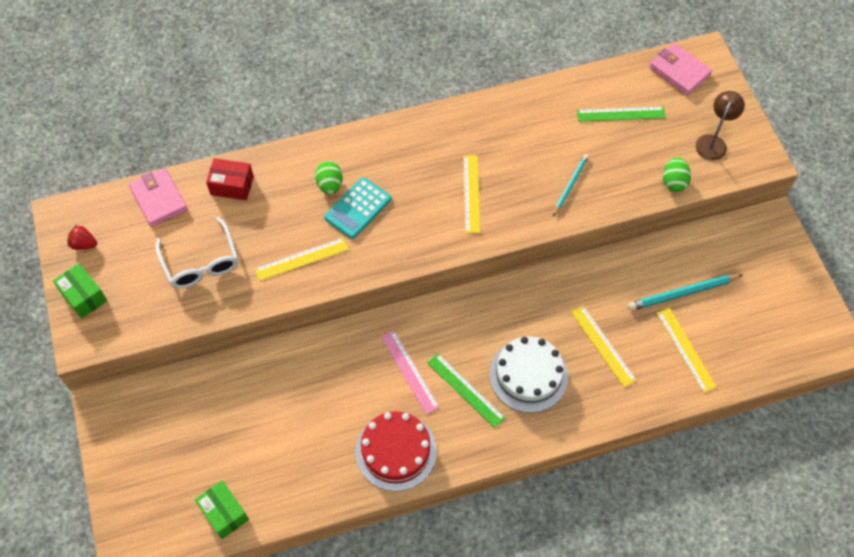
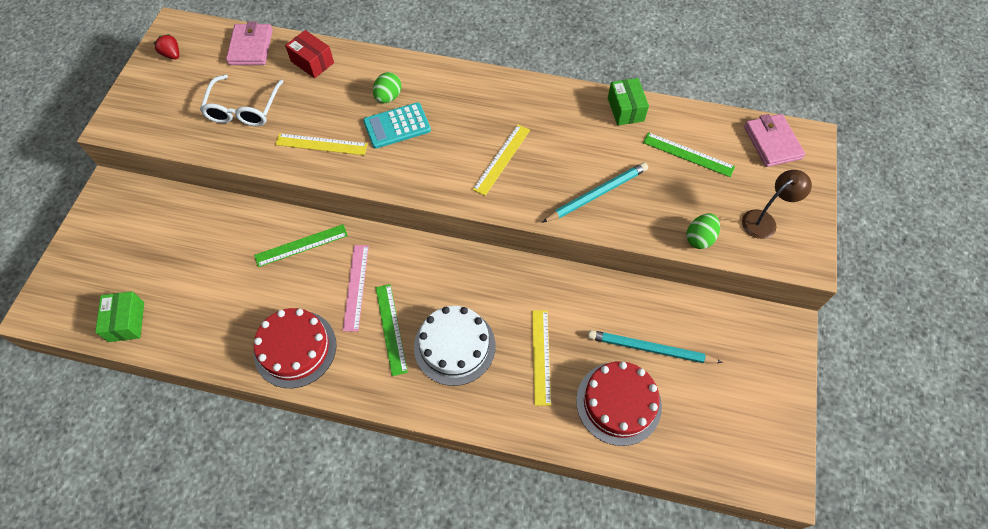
camera: 30 degrees right, 0 degrees up
green box [53,263,107,319] -> green box moved to [608,78,649,126]
turquoise pencil [553,154,589,216] -> turquoise pencil [542,162,648,223], size x1.50
yellow ruler [657,308,717,393] -> red cake [576,361,662,446]
none -> green ruler [254,224,348,267]

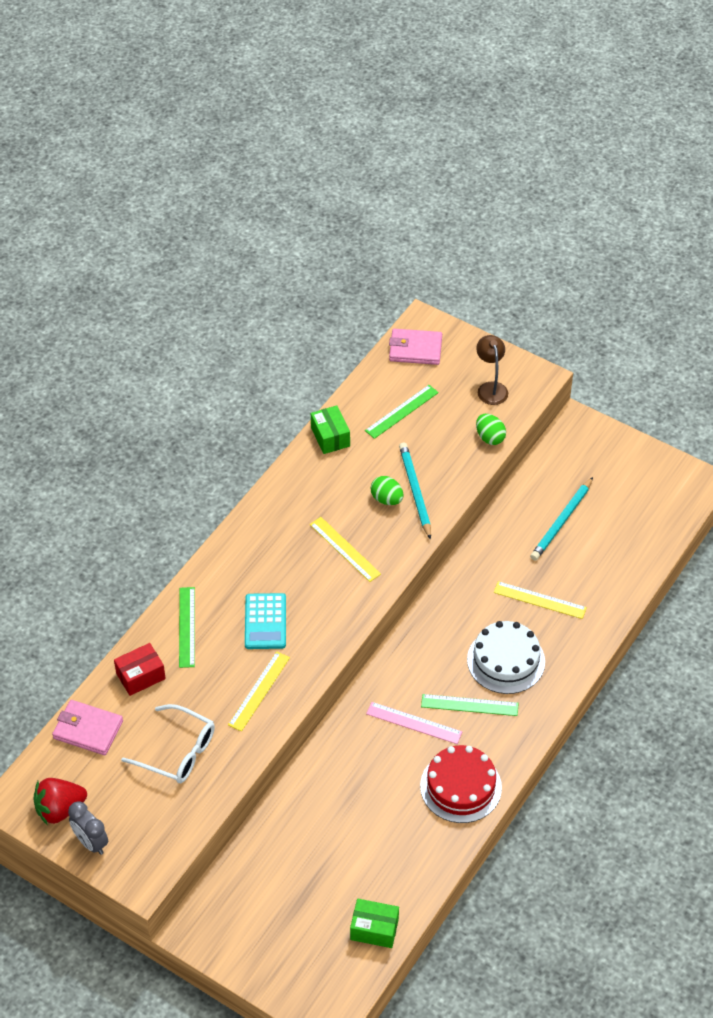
camera: 70 degrees left, 10 degrees down
red strawberry [153,34,179,59] -> red strawberry [34,778,87,825], size x1.70
green ruler [254,224,348,267] -> green ruler moved to [179,587,195,668]
green egg [373,72,402,103] -> green egg moved to [371,476,404,505]
red cake [576,361,662,446] -> none
green box [608,78,649,126] -> green box turned 60 degrees clockwise [311,405,350,454]
none -> grey clock [68,801,108,855]

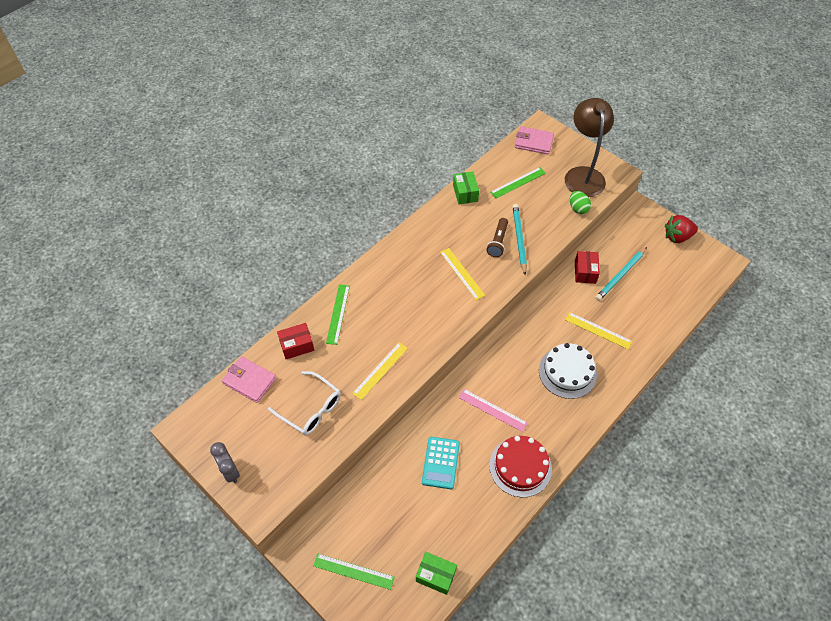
camera: 10 degrees right, 5 degrees up
red strawberry [34,778,87,825] -> red strawberry moved to [665,215,698,243]
turquoise calculator [245,593,286,649] -> turquoise calculator moved to [422,437,460,489]
green egg [371,476,404,505] -> brown flashlight [486,218,508,257]
green ruler [421,694,519,716] -> green ruler moved to [313,554,395,590]
brown lamp [476,335,508,405] -> brown lamp [565,98,614,197], size x1.88
none -> red box [575,251,600,284]

